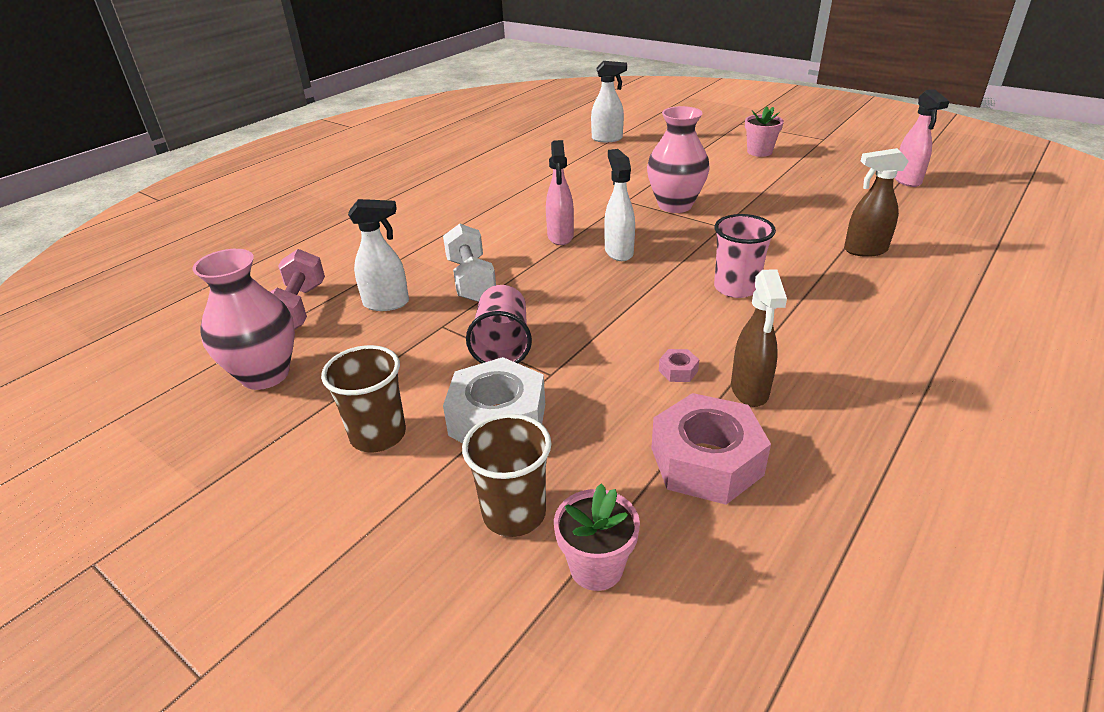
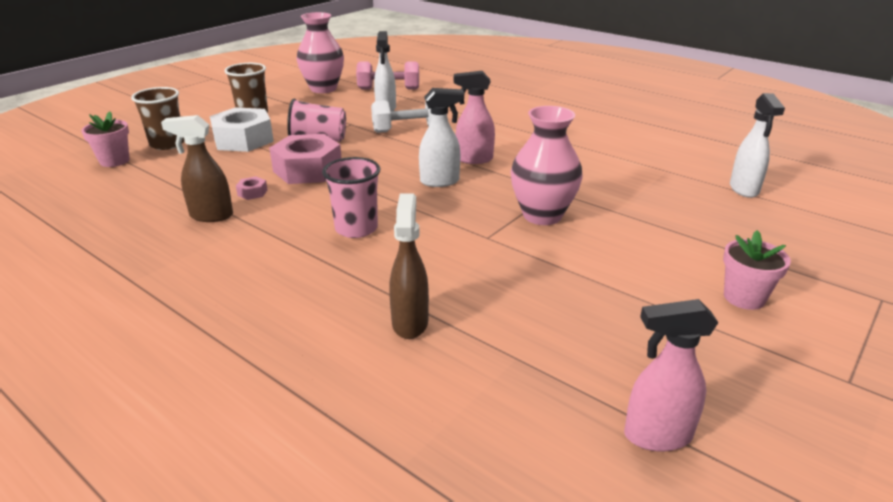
camera: 90 degrees right, 5 degrees down
pink nut [651,393,771,505] -> pink nut moved to [269,134,341,184]

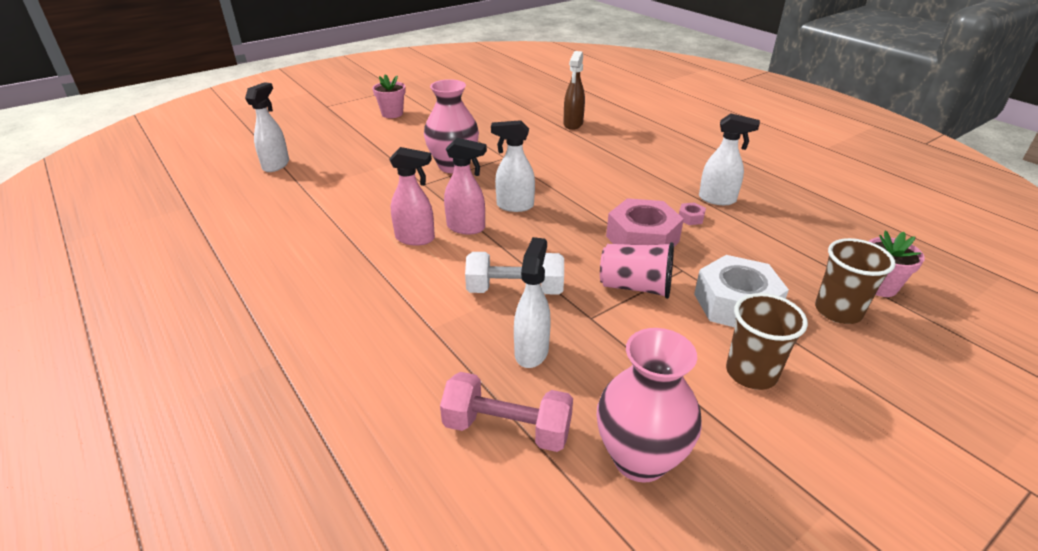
camera: 165 degrees left, 5 degrees up
brown spray bottle [161,115,233,222] -> white spray bottle [699,113,760,205]
pink cup [322,157,381,238] -> none
pink spray bottle [624,299,719,451] -> pink spray bottle moved to [389,147,435,246]

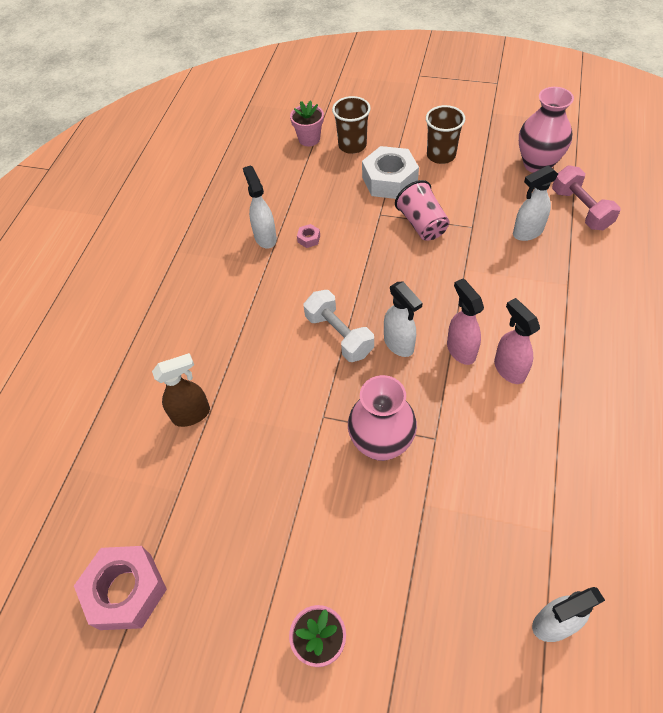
camera: 125 degrees left, 20 degrees up
white dumbbell [465,252,564,295] -> white dumbbell moved to [304,290,374,362]
pink nut [606,198,684,247] -> pink nut moved to [74,546,167,630]

